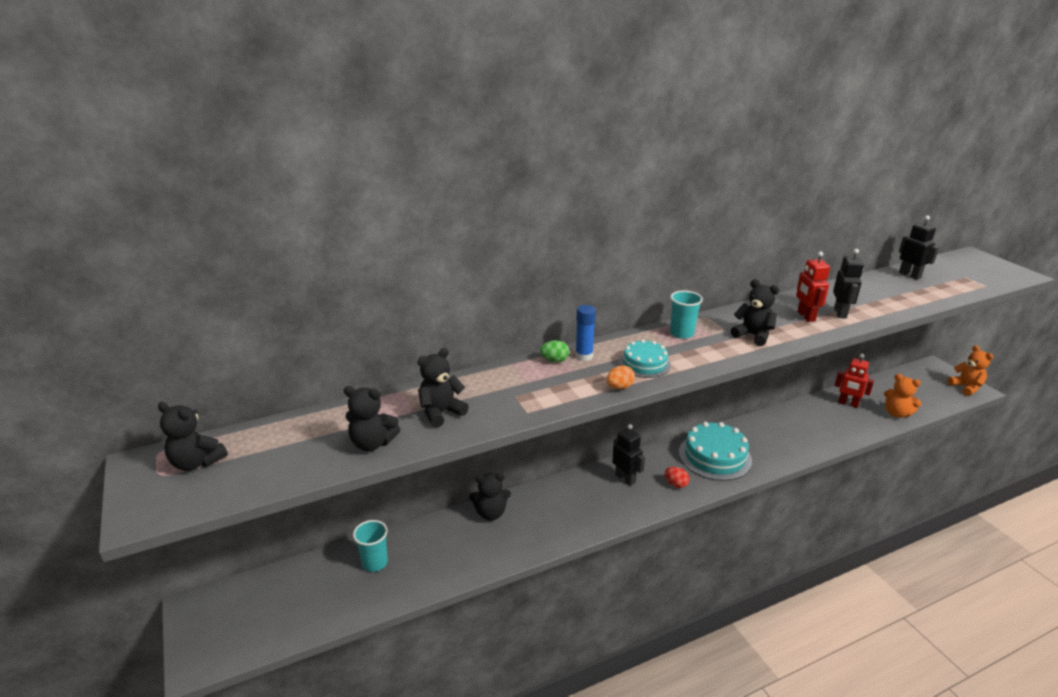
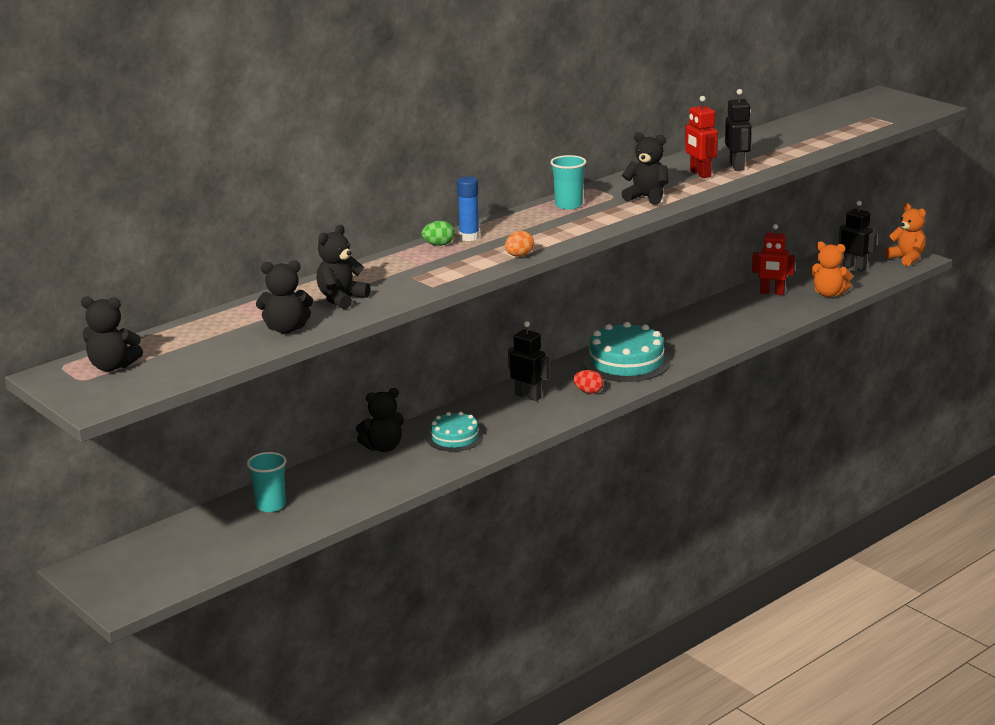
camera: 15 degrees left, 5 degrees down
turquoise cake [619,339,671,378] -> turquoise cake moved to [427,412,483,452]
black robot [899,216,939,280] -> black robot moved to [838,201,877,272]

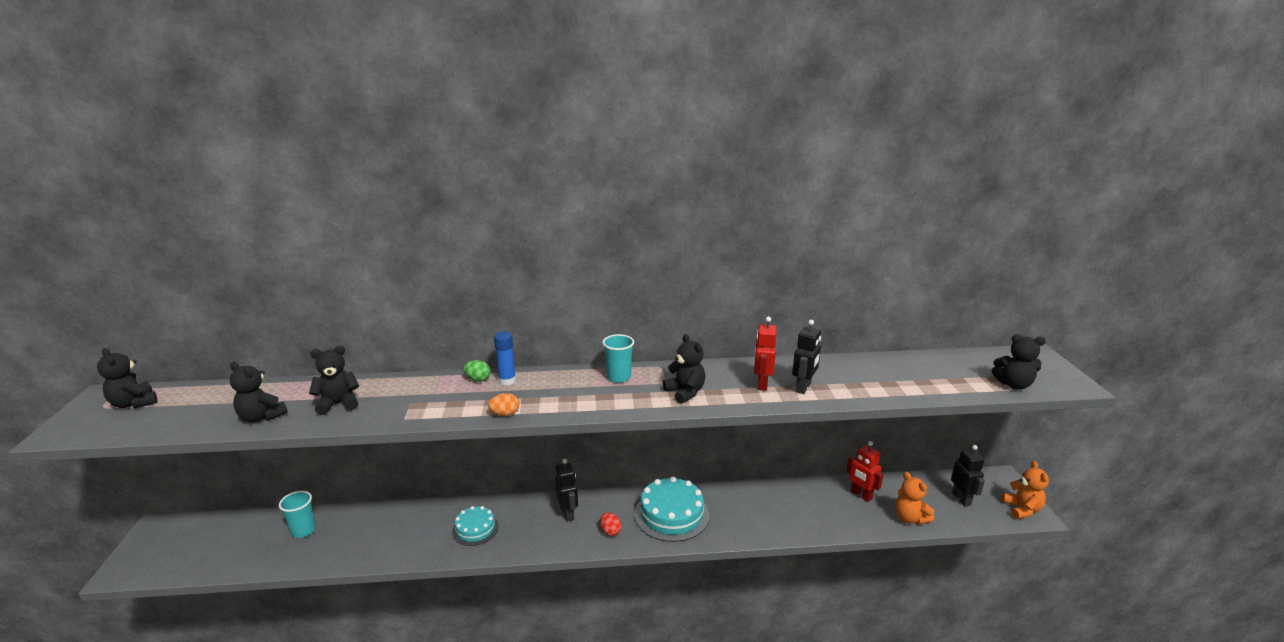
camera: 35 degrees right, 0 degrees up
black teddy bear [356,388,404,452] -> black teddy bear moved to [992,334,1046,389]

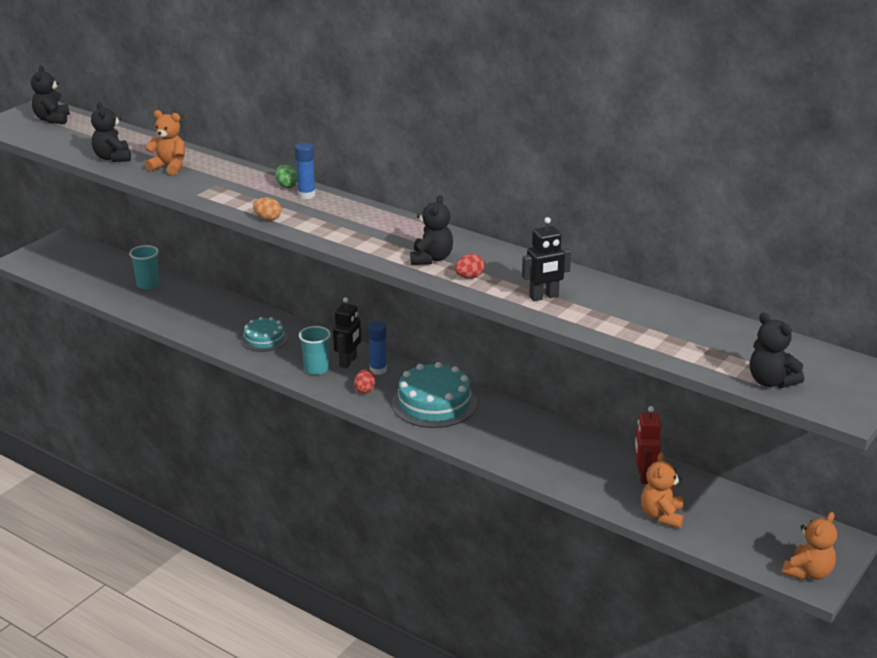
camera: 40 degrees right, 5 degrees up
black teddy bear [309,346,359,415] -> orange teddy bear [145,110,185,175]
turquoise cup [602,334,634,383] -> turquoise cup moved to [299,326,331,375]
red robot [754,317,777,391] -> none
black robot [951,445,985,507] -> none
none -> blue glue stick [368,322,387,375]
none -> red egg [455,254,485,279]

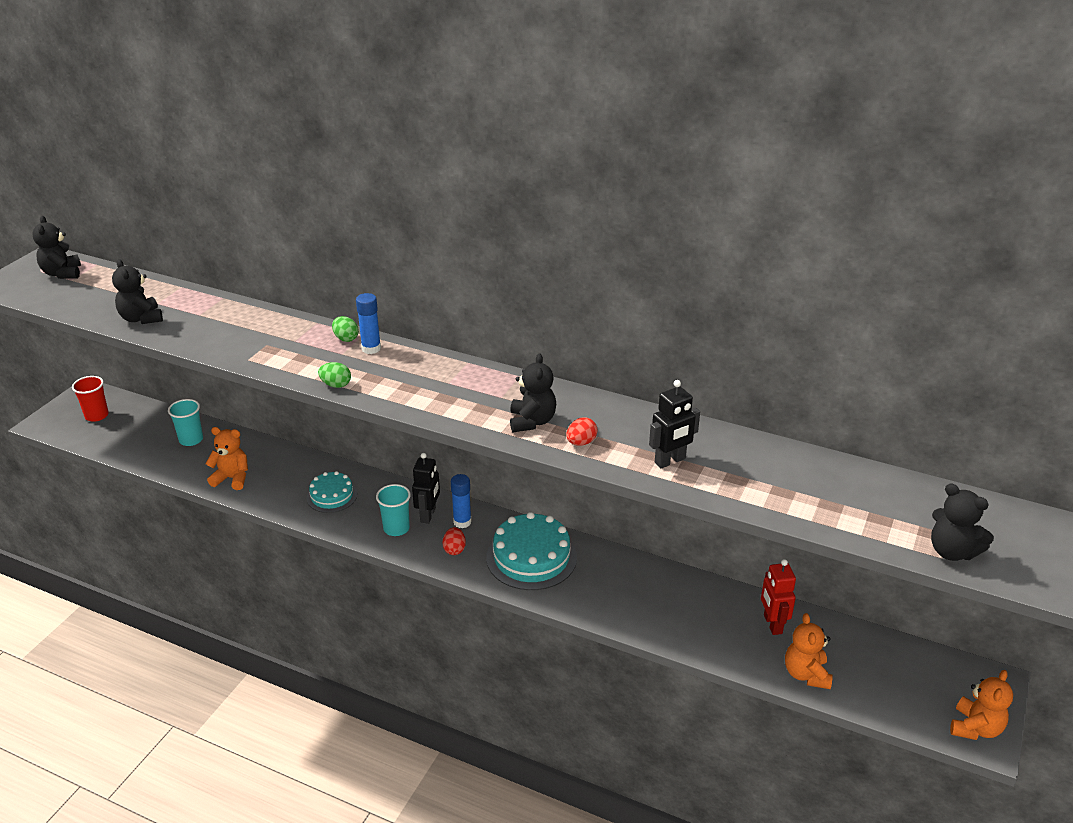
camera: 10 degrees left, 5 degrees up
orange teddy bear [145,110,185,175] -> orange teddy bear moved to [206,427,248,490]
orange egg [253,197,281,221] -> green egg [318,362,351,388]
none -> red cup [72,376,109,422]

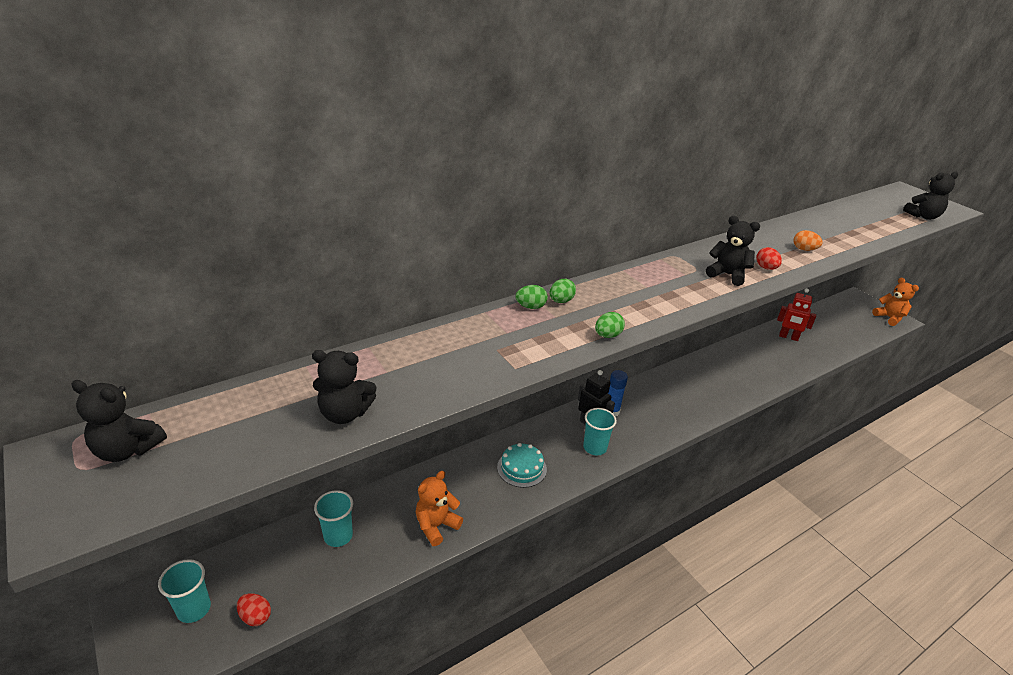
camera: 60 degrees left, 0 degrees up
red cup [72,376,109,422] -> turquoise cup [158,559,211,623]
blue glue stick [356,293,381,354] -> green egg [550,279,576,303]
red egg [443,527,466,555] -> red egg moved to [237,593,271,626]
turquoise cake [486,512,577,590] -> none
black robot [649,380,700,468] -> orange egg [793,230,823,251]
orange teddy bear [785,613,833,689] -> none

